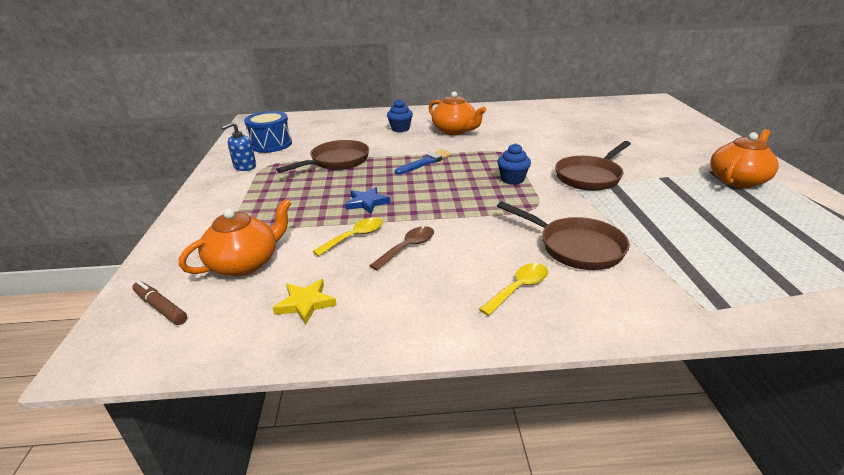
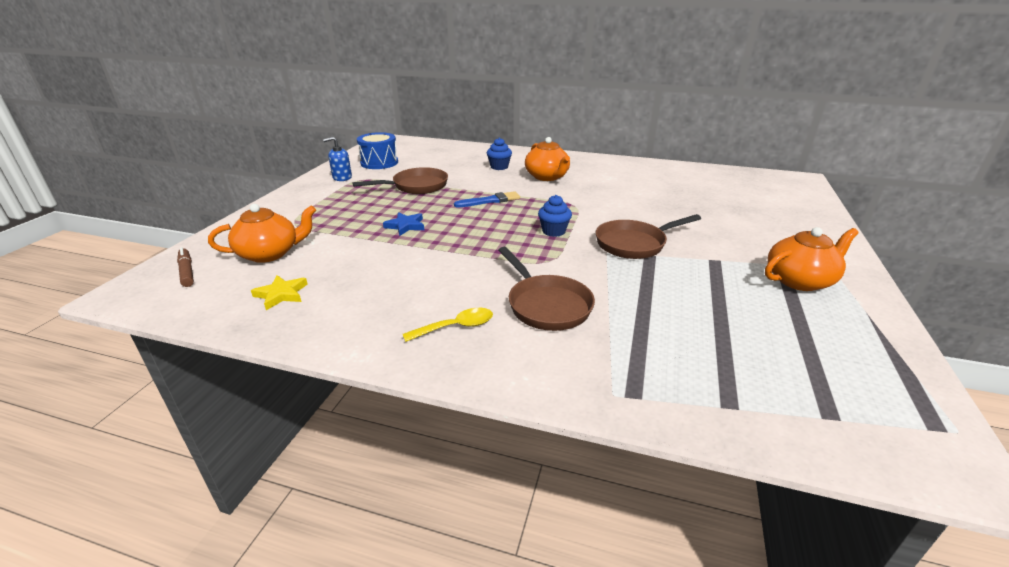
camera: 20 degrees right, 0 degrees up
yellow spoon [313,218,383,256] -> none
brown spoon [369,226,434,270] -> none

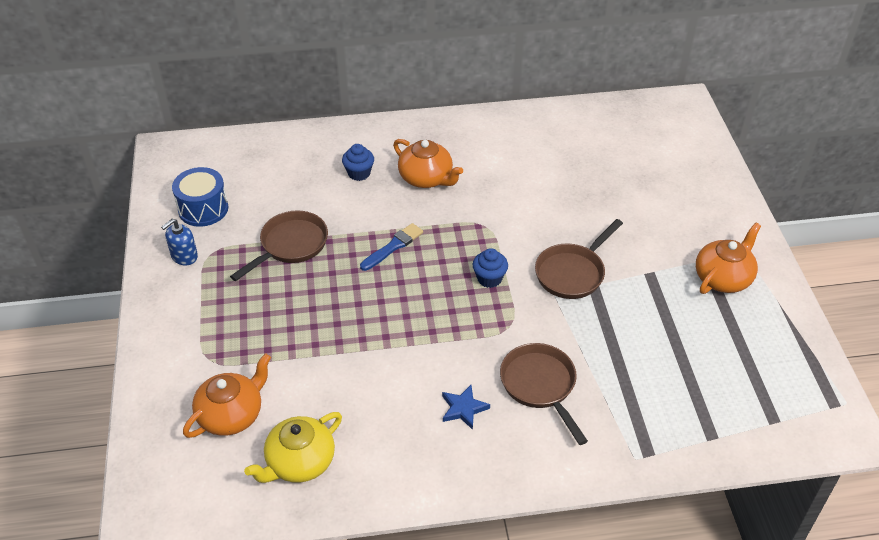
camera: 25 degrees left, 15 degrees up
brown marker [177,247,194,287] -> none
yellow star [251,275,308,310] -> yellow teapot [244,412,342,483]
blue star [383,212,424,236] -> blue star moved to [442,385,490,430]
yellow spoon [403,308,493,342] -> none
brown pan [499,247,595,331] -> brown pan turned 150 degrees counterclockwise [500,343,588,445]

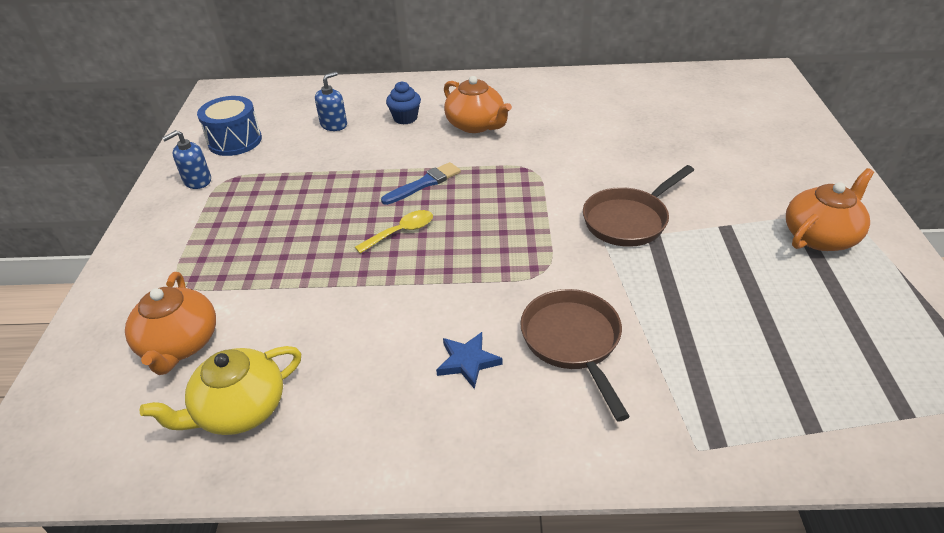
camera: 10 degrees right, 5 degrees down
orange teapot [183,353,271,438] -> orange teapot turned 120 degrees clockwise [125,272,216,375]
brown pan [230,210,328,281] -> none
blue cupcake [473,248,508,288] -> none
none -> blue soap dispenser [315,72,347,131]
none -> yellow spoon [355,210,433,253]

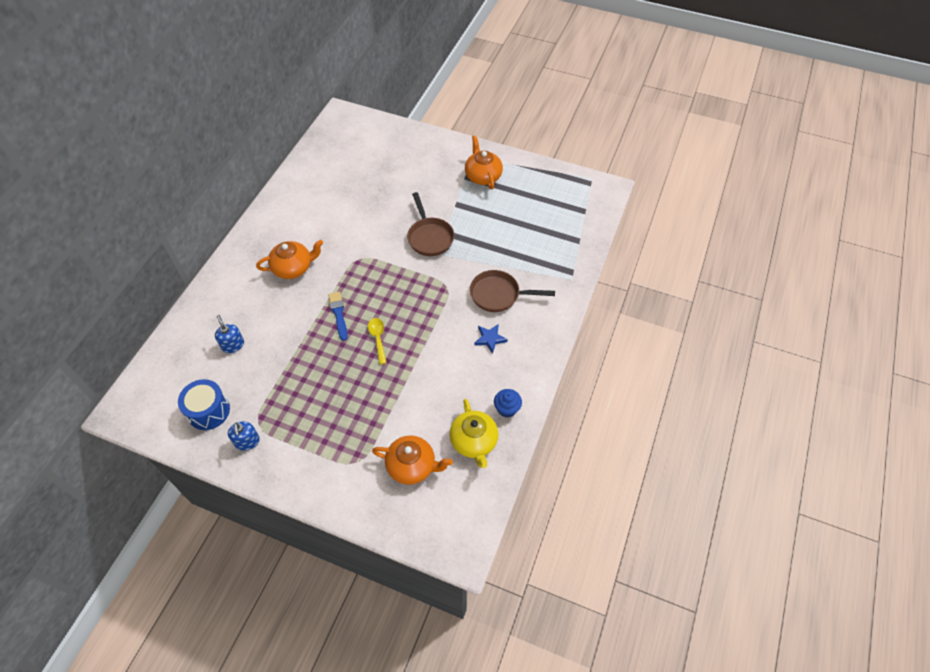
camera: 70 degrees left, 15 degrees up
blue cupcake [386,81,421,124] -> blue cupcake moved to [494,389,522,418]

